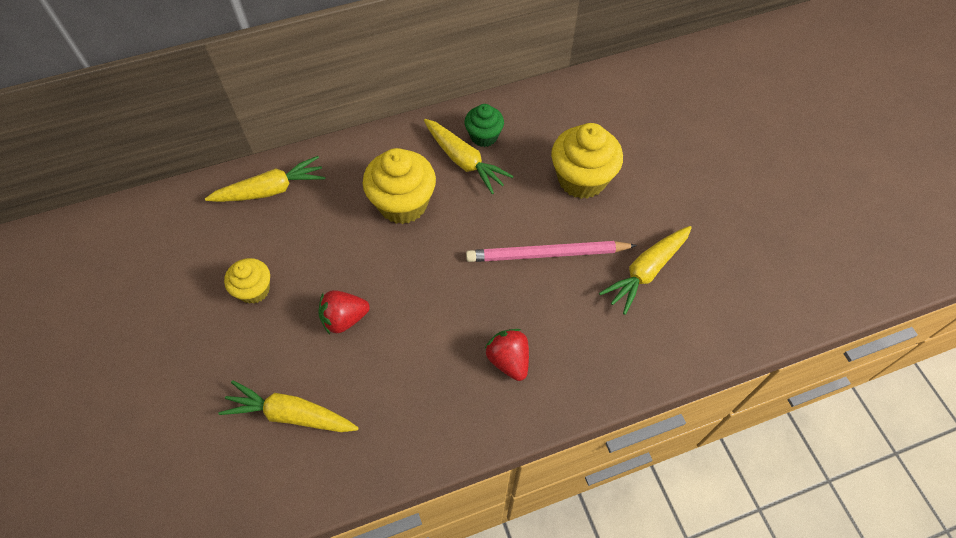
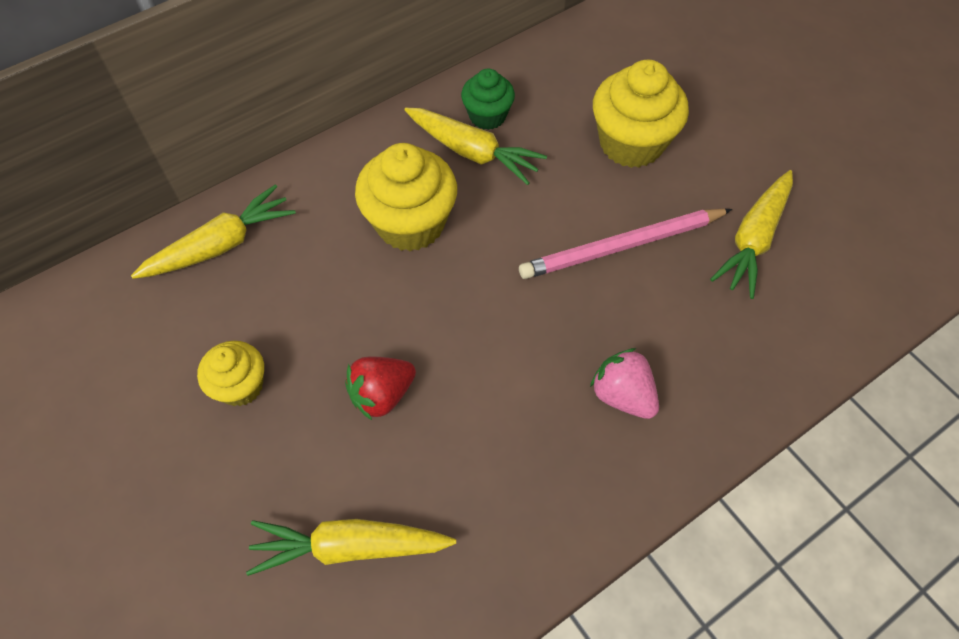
camera: 15 degrees left, 0 degrees up
red strawberry [485,329,529,381] -> pink strawberry [590,348,659,419]

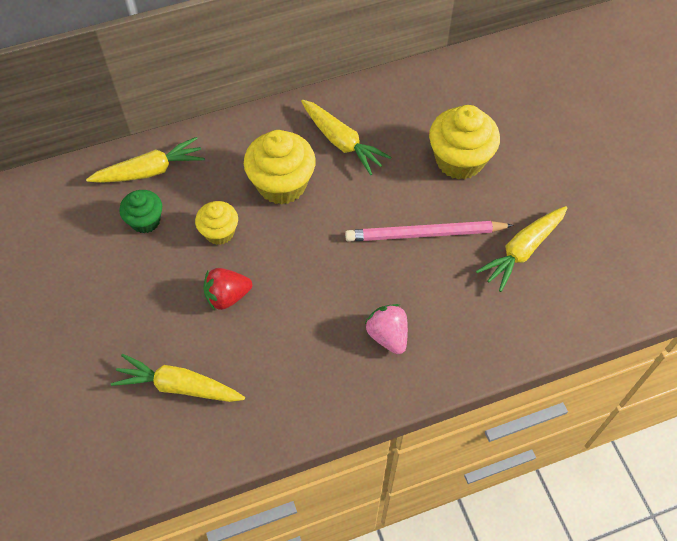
camera: 15 degrees right, 0 degrees up
yellow cupcake [197,341,264,406] -> yellow cupcake moved to [195,201,238,245]
green cupcake [461,68,515,130] -> green cupcake moved to [119,190,162,233]

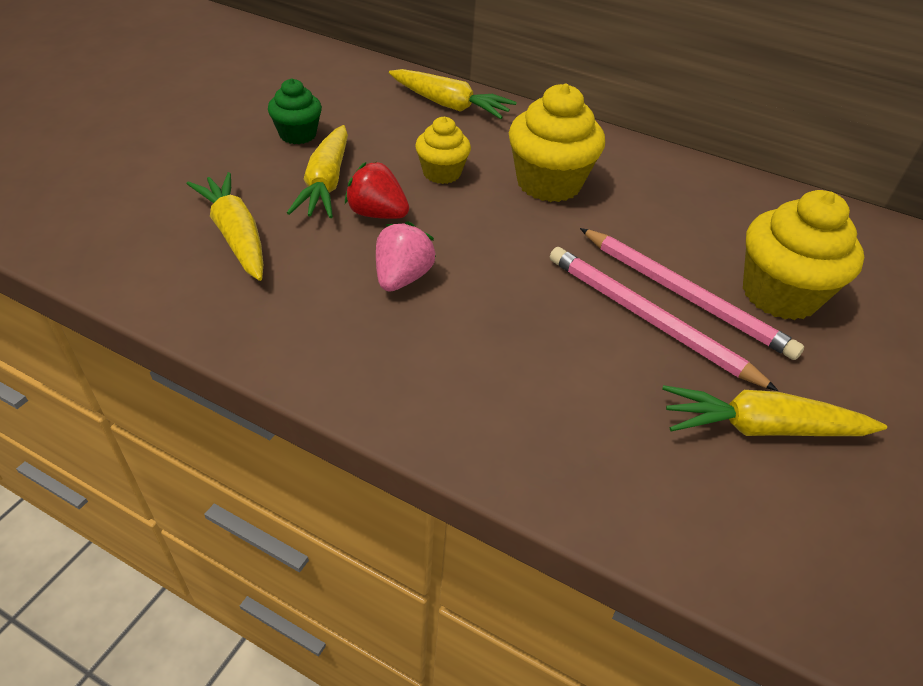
camera: 45 degrees right, 15 degrees down
green cupcake [119,190,162,233] -> green cupcake moved to [268,79,322,144]
yellow carrot [301,100,391,175] -> yellow carrot moved to [287,125,348,218]
pink strawberry [365,304,408,354] -> pink strawberry moved to [376,222,436,292]
none -> pink pencil [580,228,804,360]

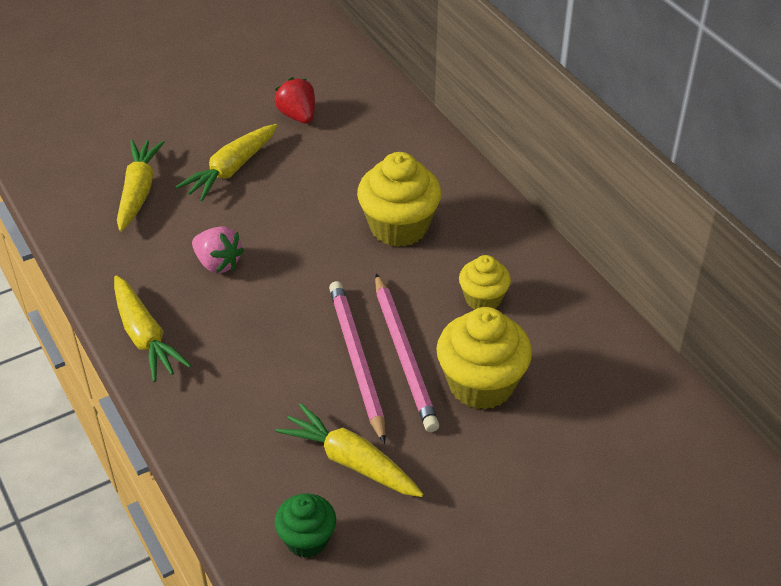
camera: 35 degrees right, 0 degrees up
green cupcake [268,79,322,144] -> green cupcake moved to [274,493,336,558]
red strawberry [345,162,409,219] -> red strawberry moved to [274,77,315,124]
pink strawberry [376,222,436,292] -> pink strawberry turned 75 degrees clockwise [192,226,244,273]
yellow carrot [389,69,517,119] -> yellow carrot moved to [114,275,191,382]
yellow cupcake [415,117,471,184] -> yellow cupcake moved to [459,255,511,309]

